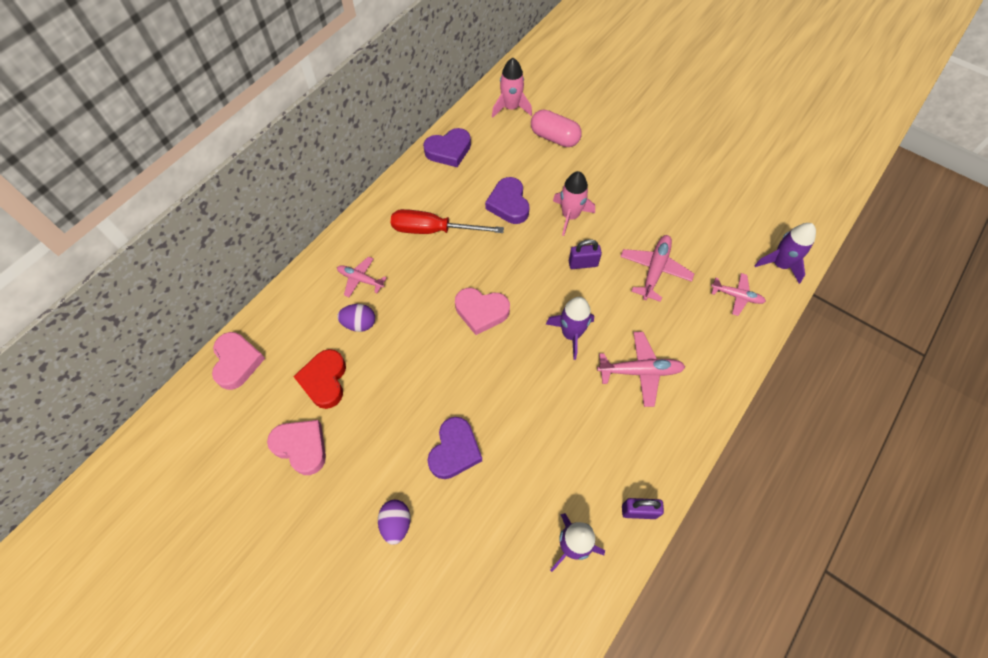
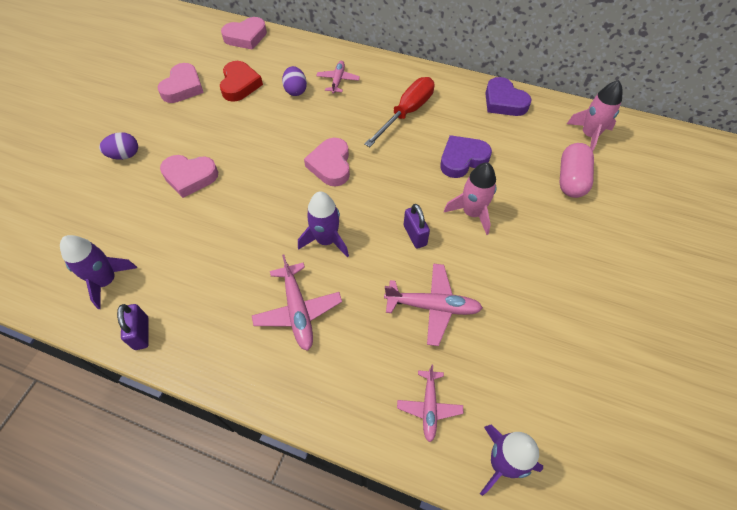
camera: 75 degrees right, 5 degrees down
red heart [293,349,346,409] -> red heart turned 105 degrees clockwise [220,61,263,102]
red screwdriver [391,209,504,234] -> red screwdriver turned 45 degrees clockwise [364,77,435,147]
purple heart [427,417,482,479] -> pink heart [160,155,218,198]

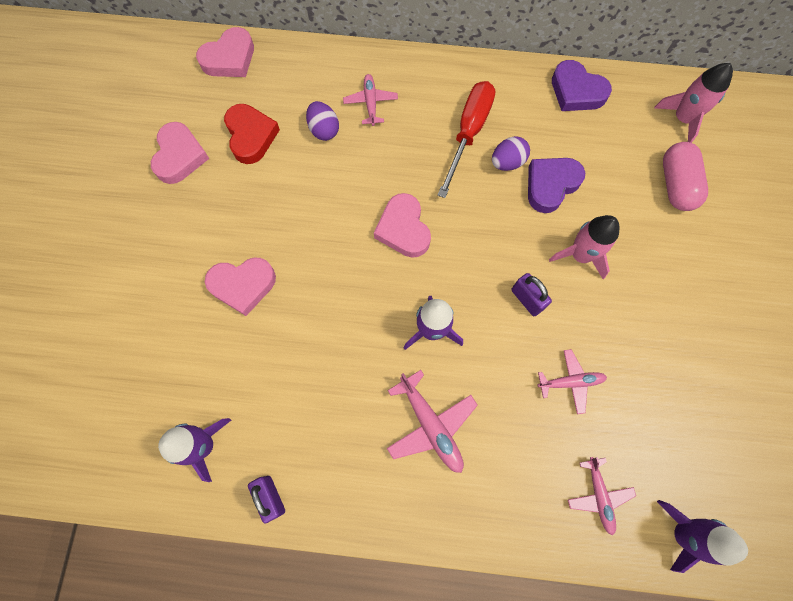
camera: 15 degrees left, 15 degrees up
purple egg [99,132,138,160] -> purple egg moved to [492,136,530,171]
pink plane [384,264,483,346] -> pink plane [537,349,607,414], size x0.66

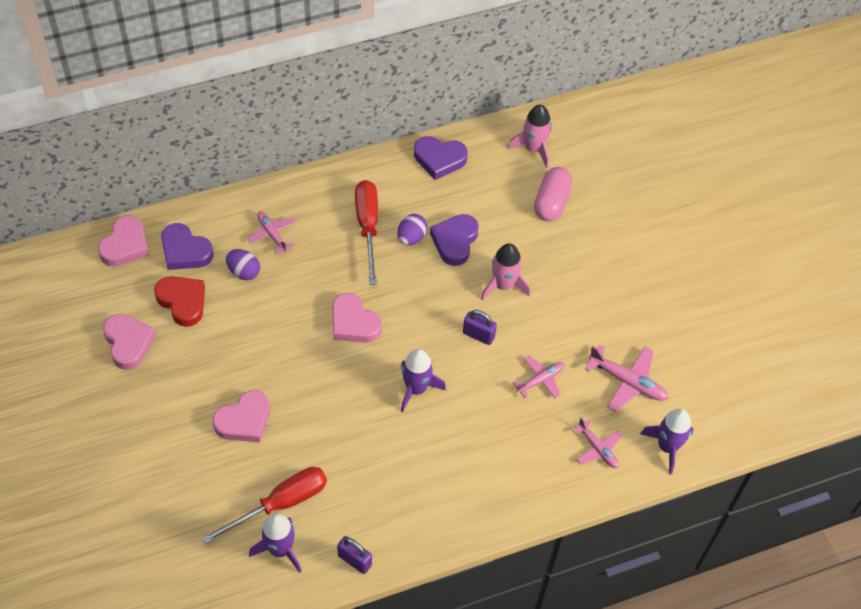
camera: 30 degrees left, 15 degrees down
pink plane [387,370,478,473] -> pink plane moved to [585,345,668,412]
pink capsule [663,142,708,211] -> pink capsule turned 45 degrees clockwise [534,167,572,221]
none -> purple heart [161,223,214,270]
none -> red screwdriver [202,467,327,544]

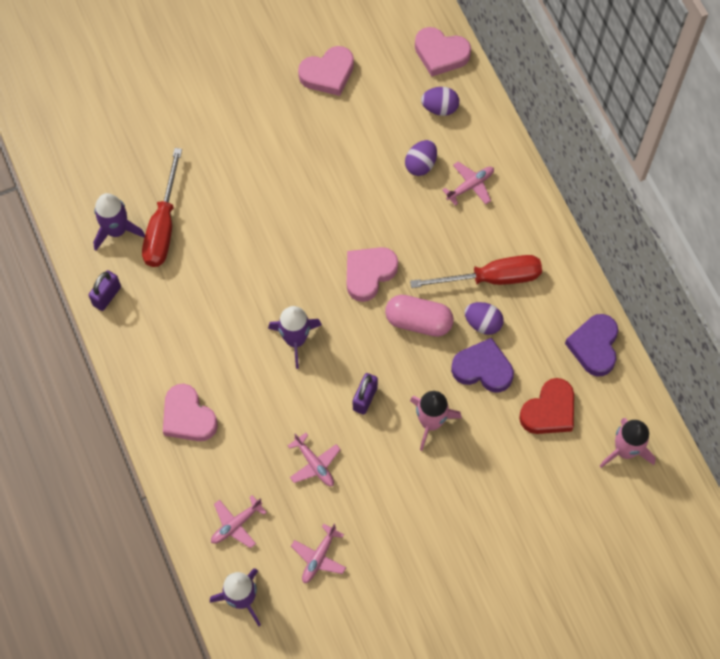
camera: 90 degrees right, 10 degrees up
red heart [154,276,205,327] -> red heart moved to [519,378,574,434]
purple heart [161,223,214,270] -> purple egg [421,87,459,116]
red screwdriver [202,467,327,544] -> red screwdriver turned 45 degrees clockwise [142,148,182,267]
pink heart [213,390,270,442] -> pink heart moved to [163,384,218,441]
pink capsule [534,167,572,221] -> pink capsule moved to [385,295,454,337]
pink plane [585,345,668,412] -> pink plane [291,523,346,583], size x0.66

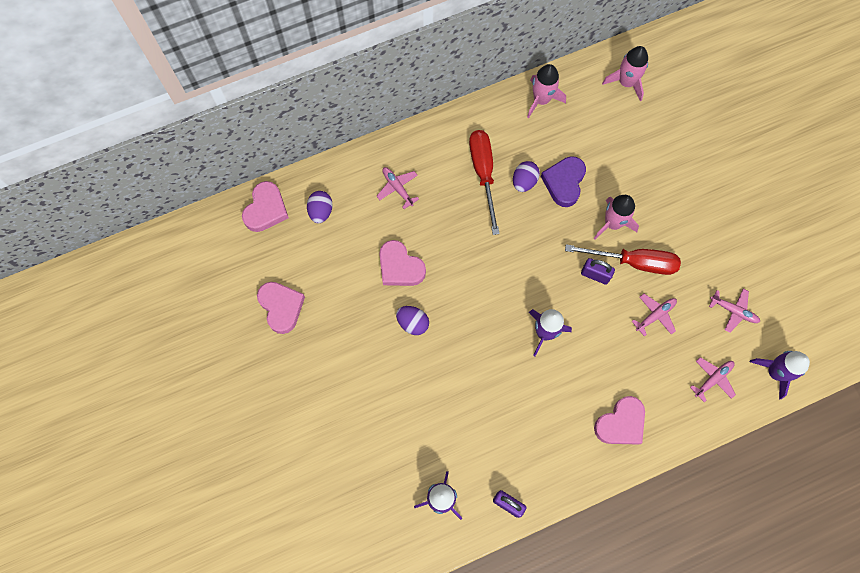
camera: 90 degrees left, 5 degrees up
red screwdriver [142,148,182,267] -> red screwdriver moved to [565,244,681,275]
pink plane [211,495,267,548] -> pink plane turned 90 degrees counterclockwise [690,357,736,402]
pink heart [347,247,398,302] -> pink heart moved to [379,240,426,286]
pink capsule [385,295,454,337] -> none
purple egg [405,140,437,176] -> purple egg moved to [396,306,429,335]
red heart [519,378,574,434] -> none
purple heart [565,314,618,376] -> pink rocket [527,64,566,118]

